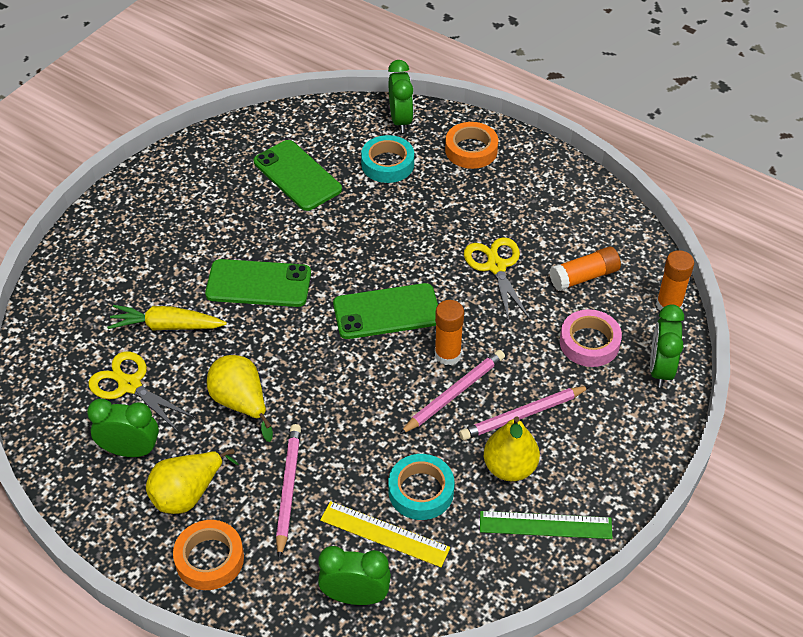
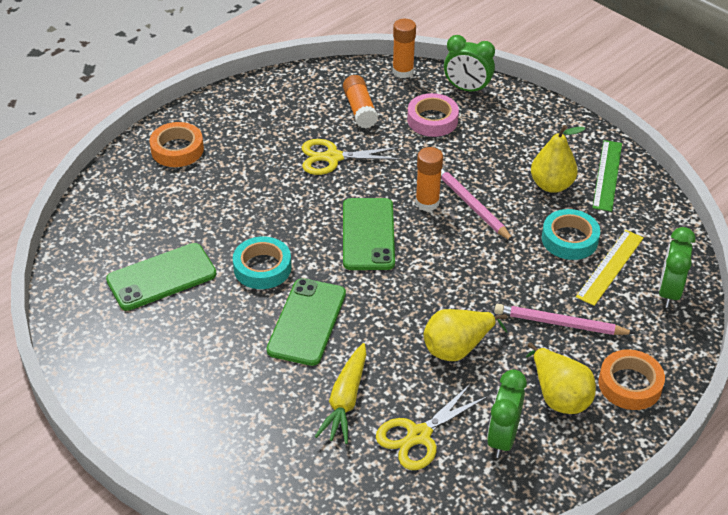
camera: 80 degrees left, 5 degrees down
turquoise tape [361,135,414,183] -> turquoise tape moved to [233,236,291,289]
green clock [388,60,414,133] -> none
pink pencil [459,386,590,440] -> none

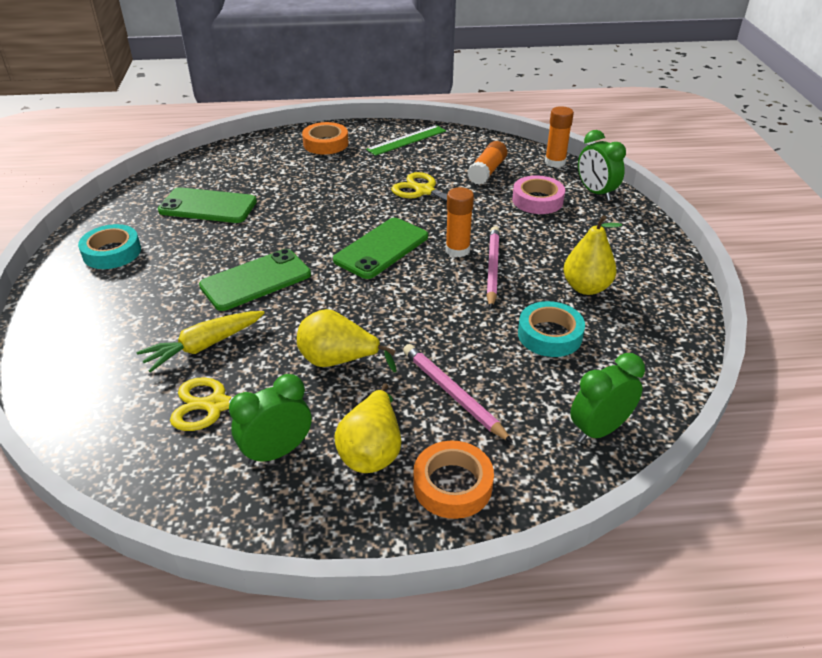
camera: 40 degrees right, 5 degrees down
turquoise tape [233,236,291,289] -> turquoise tape moved to [78,224,141,269]
yellow ruler [576,230,644,306] -> none
green ruler [592,140,622,212] -> green ruler moved to [366,125,446,156]

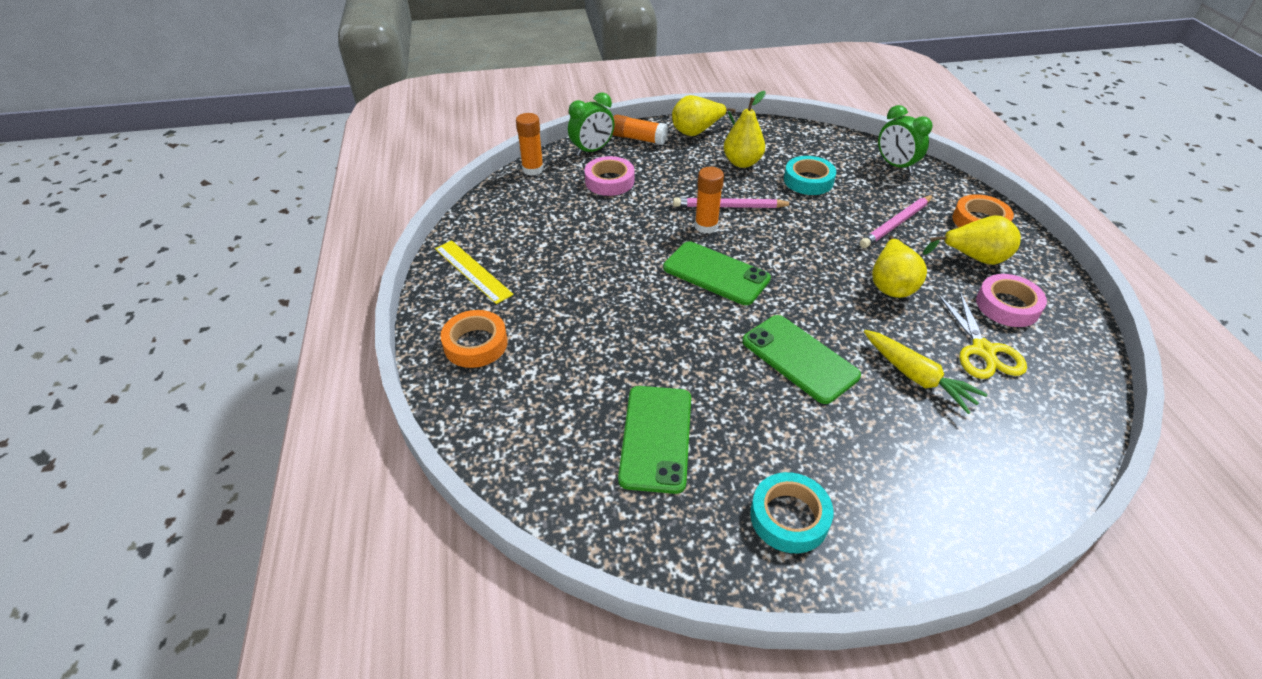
camera: 95 degrees left, 5 degrees up
green clock [229,374,311,466] -> pink tape [976,274,1047,327]
green ruler [366,125,446,156] -> yellow ruler [435,240,514,304]
yellow scissors [391,172,486,213] -> none
orange glue stick [467,141,507,185] -> orange glue stick moved to [612,115,668,145]
none -> yellow pear [672,95,736,136]

